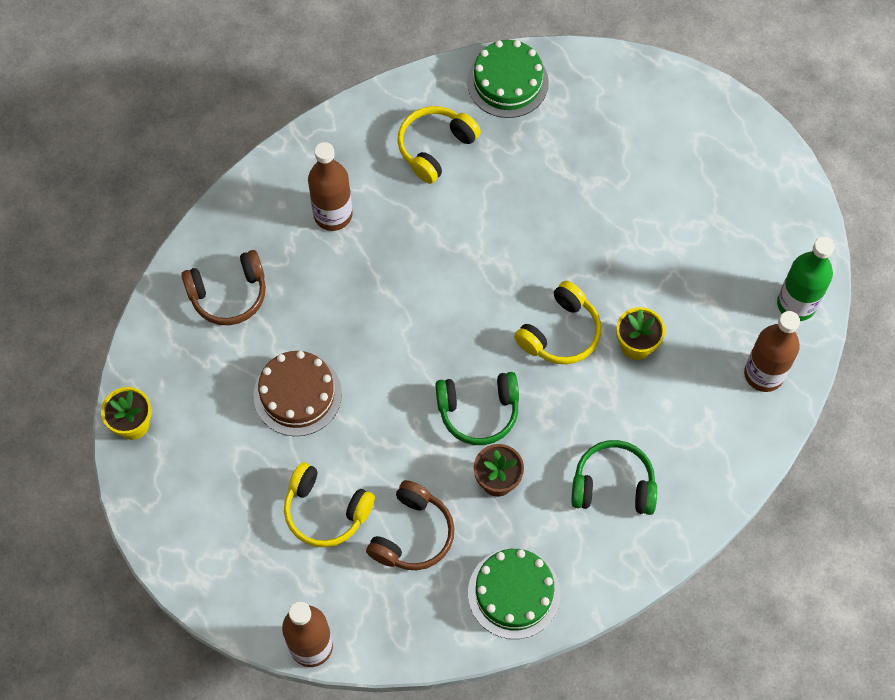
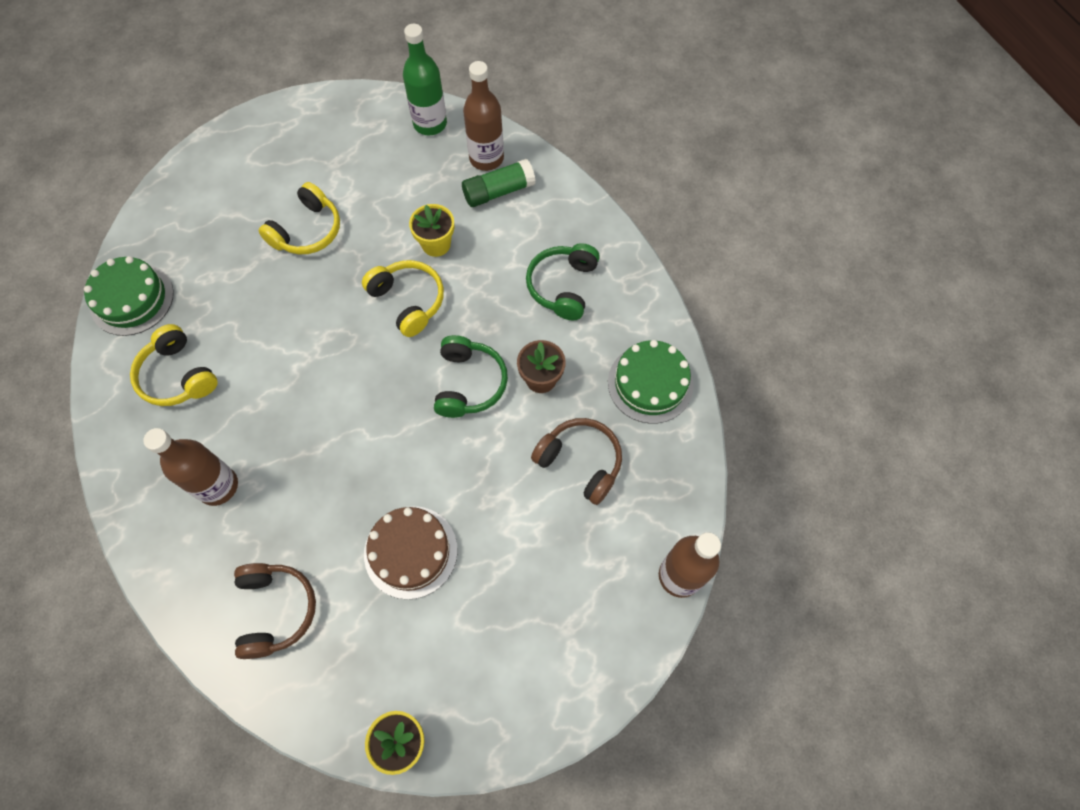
camera: 80 degrees left, 0 degrees up
yellow headphones [284,463,375,547] -> yellow headphones moved to [258,182,340,254]
none -> green glue stick [462,159,536,207]

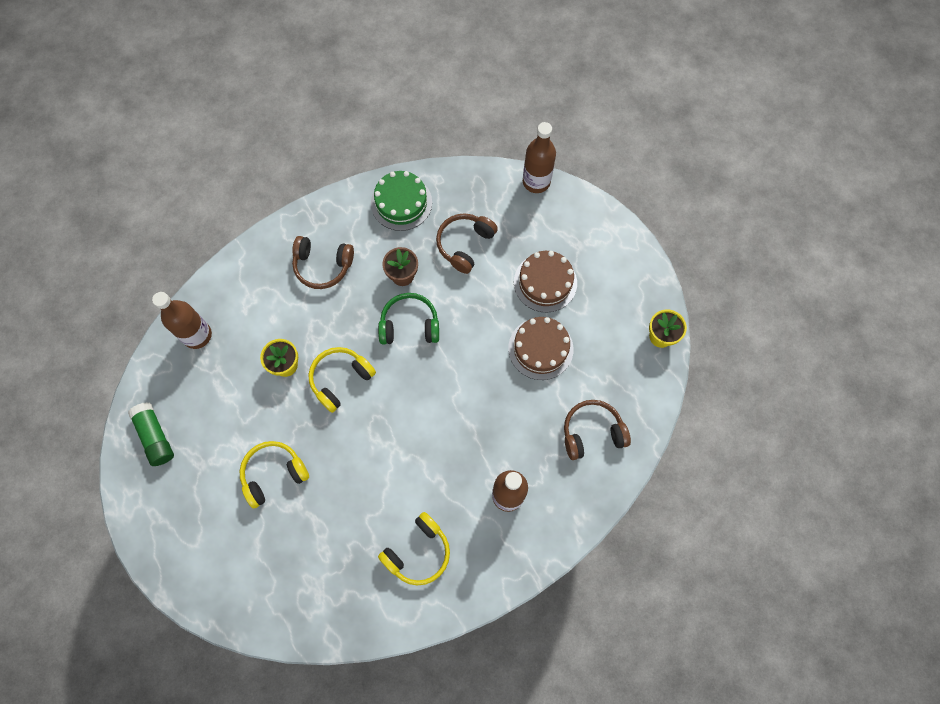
camera: 95 degrees left, 5 degrees up
green cake [84,256,174,336] -> none
yellow headphones [258,182,340,254] -> yellow headphones turned 60 degrees counterclockwise [240,441,309,508]
green bottle [403,24,447,135] -> none
green glue stick [462,159,536,207] -> green glue stick moved to [128,402,174,466]
green headphones [526,243,600,320] -> brown headphones [292,236,354,289]
none -> brown cake [514,251,577,312]

